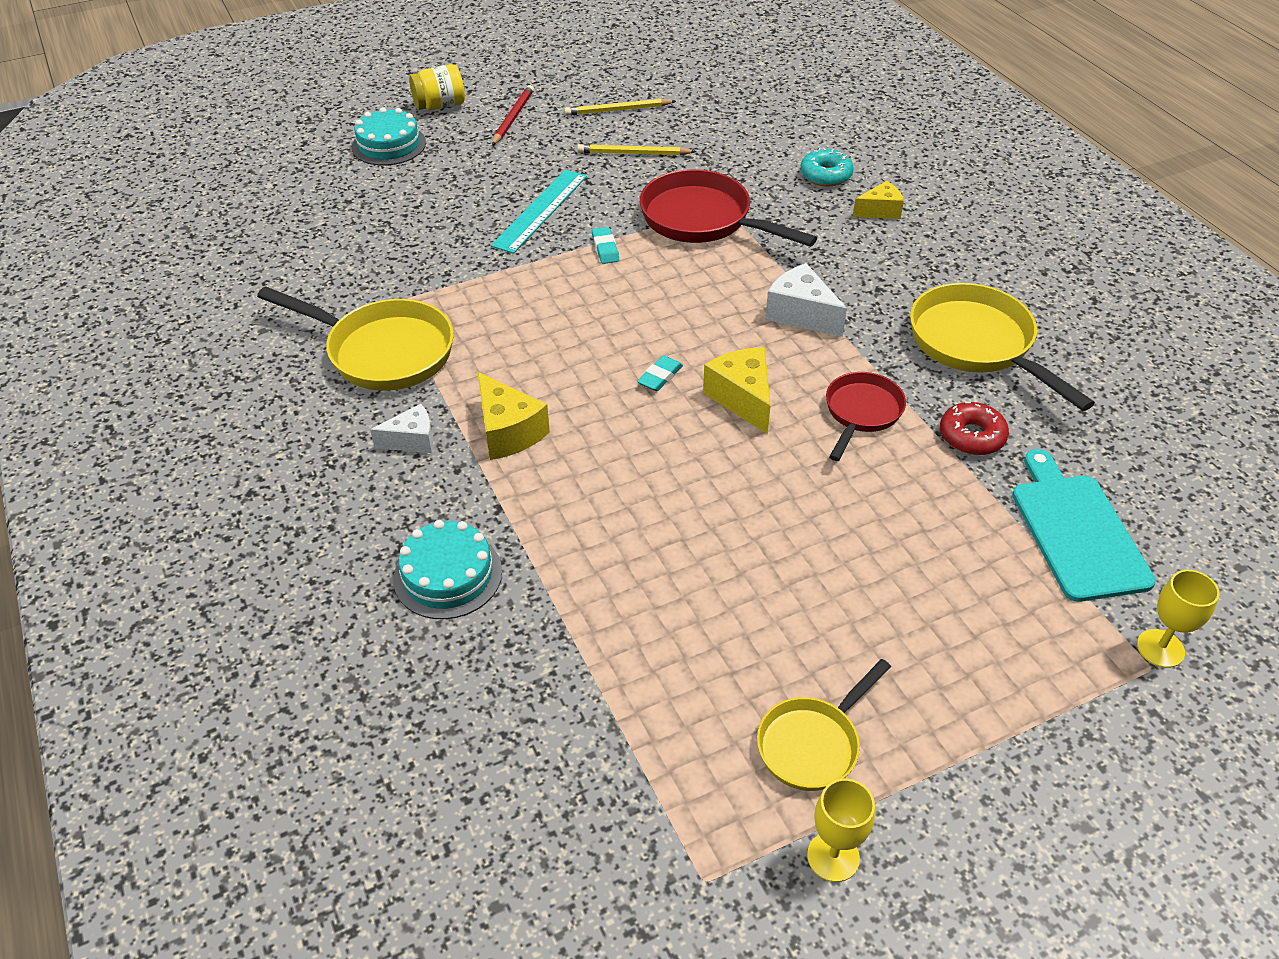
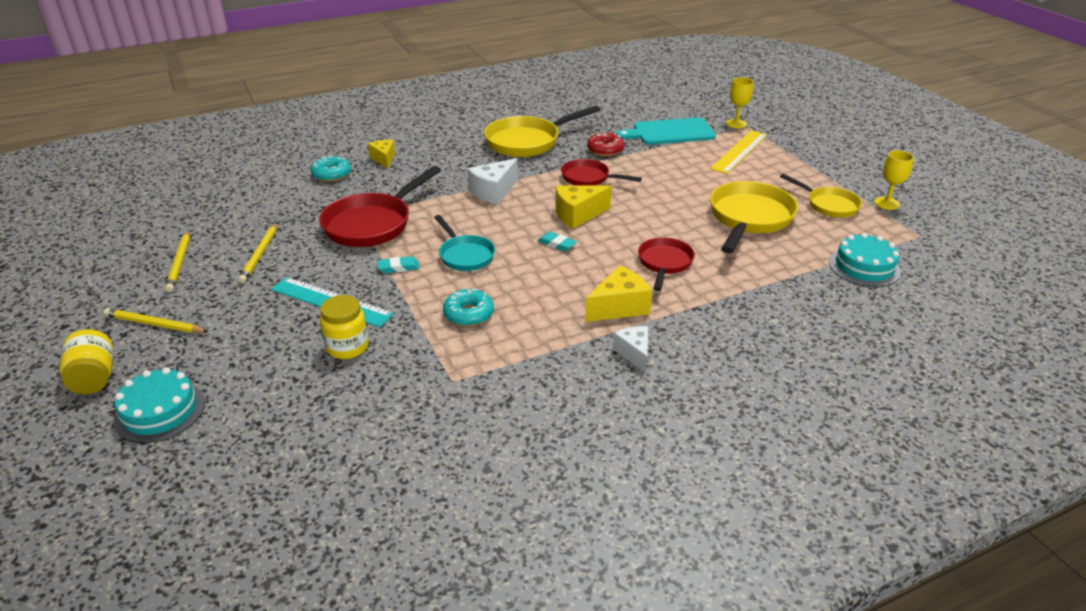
camera: 90 degrees left, 10 degrees down
yellow pan [257,286,454,391] -> yellow pan moved to [710,181,798,254]
turquoise cake [393,520,502,619] -> turquoise cake moved to [829,233,901,287]
red pencil [492,85,534,146] -> yellow pencil [103,308,209,333]
none -> yellow jar [320,295,369,359]
none -> turquoise pan [434,215,495,271]
none -> turquoise donut [443,289,494,326]
none -> red pan [638,237,695,291]
none -> yellow ruler [710,130,767,174]

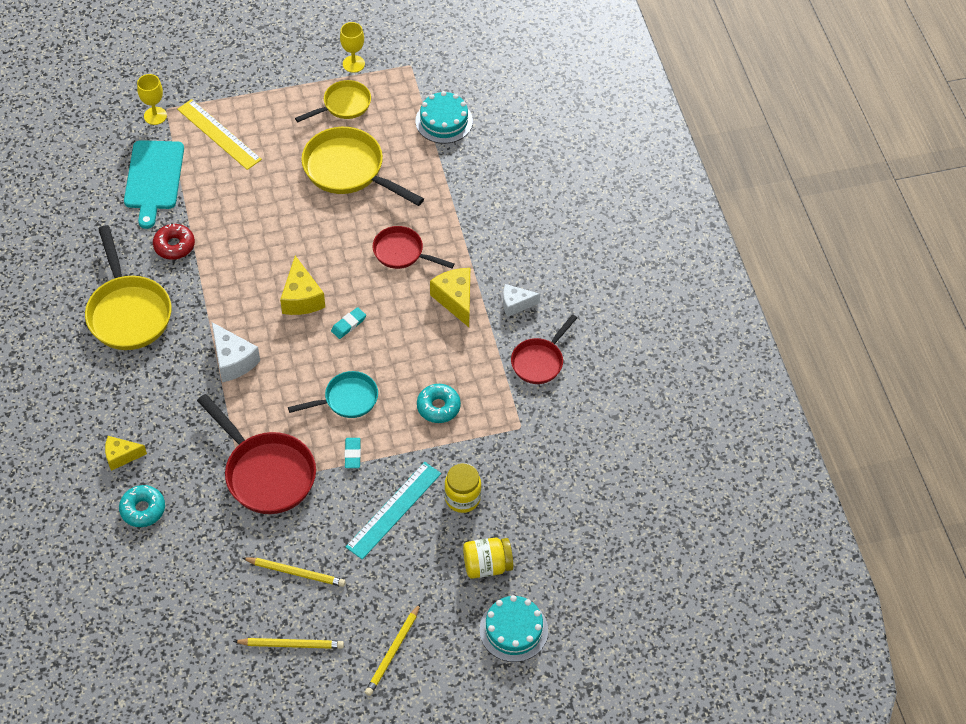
camera: 80 degrees left, 20 degrees up
yellow jar [60,329,113,394] -> yellow jar moved to [463,538,513,579]
red pan [561,159,642,186] -> red pan moved to [511,314,577,384]

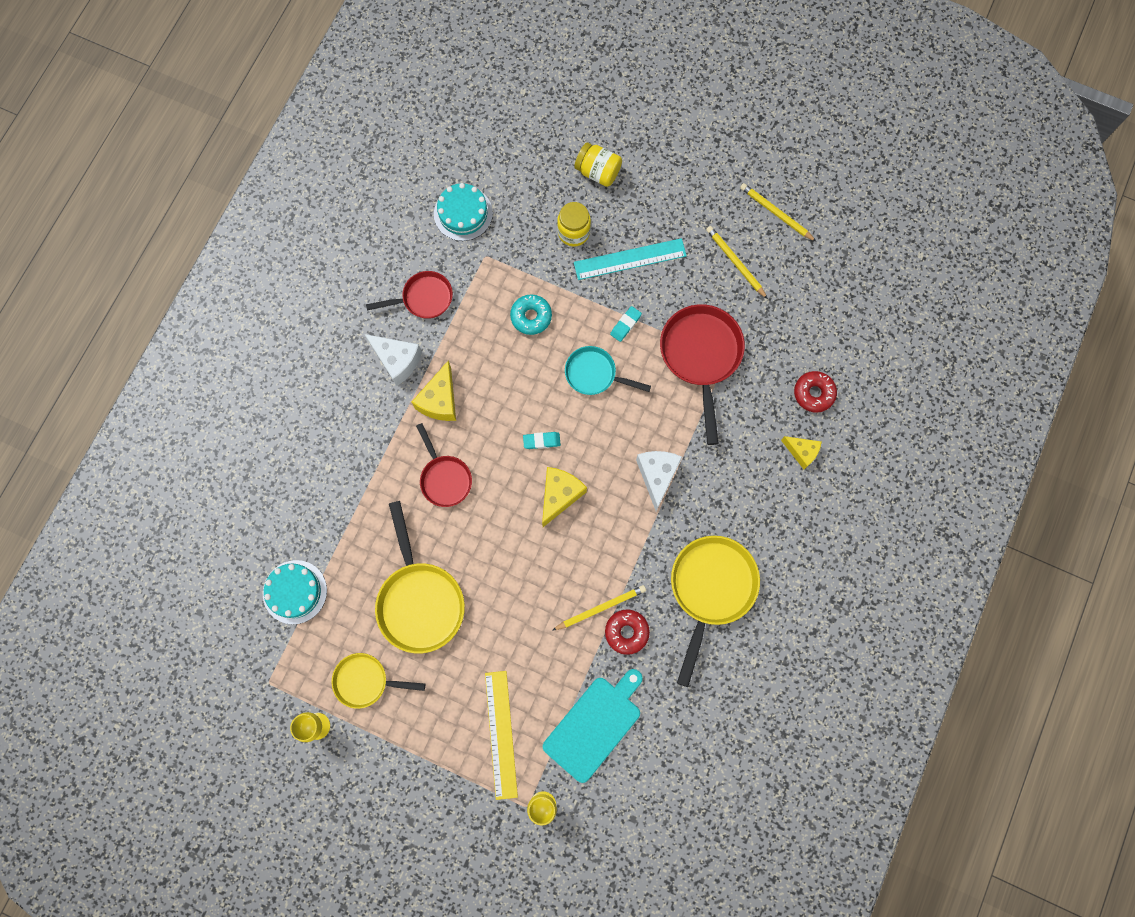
camera: 140 degrees left, 20 degrees up
turquoise donut [119,485,165,527] -> red donut [794,371,837,413]
yellow pencil [365,604,420,696] -> yellow pencil moved to [552,585,646,631]
turquoise cake [480,595,548,662] -> turquoise cake moved to [434,183,493,241]
white cheese [503,284,540,317] -> white cheese [365,334,422,386], size x1.51

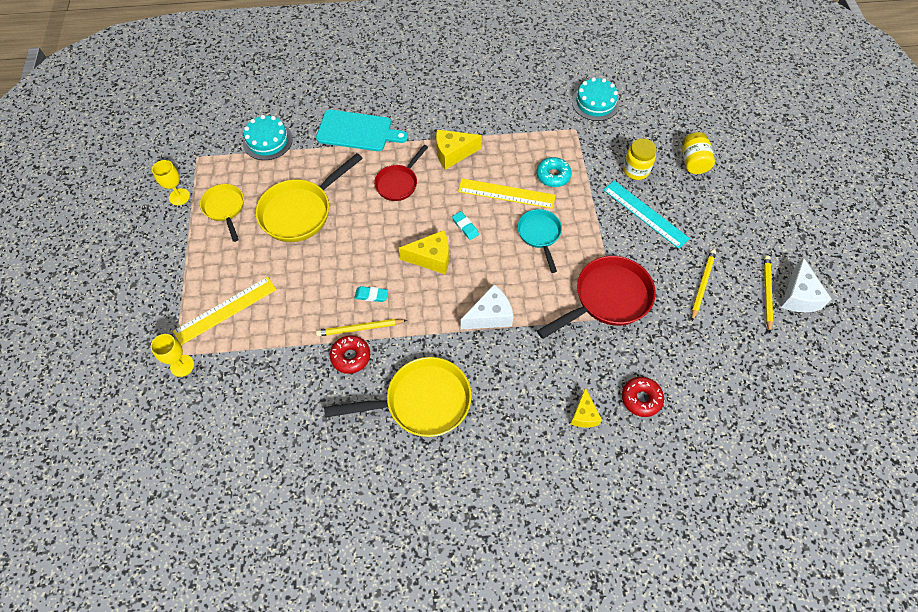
camera: 60 degrees right, 15 degrees down
white cheese [365,334,422,386] -> white cheese moved to [781,257,831,312]
red pan [366,271,453,319] -> none
turquoise cutting board [543,669,643,783] -> turquoise cutting board moved to [316,110,408,151]
yellow pencil [552,585,646,631] -> yellow pencil turned 135 degrees clockwise [316,319,407,336]
turquoise eraser [610,306,642,342] -> turquoise eraser moved to [355,286,388,302]
none -> yellow ruler [458,178,556,209]

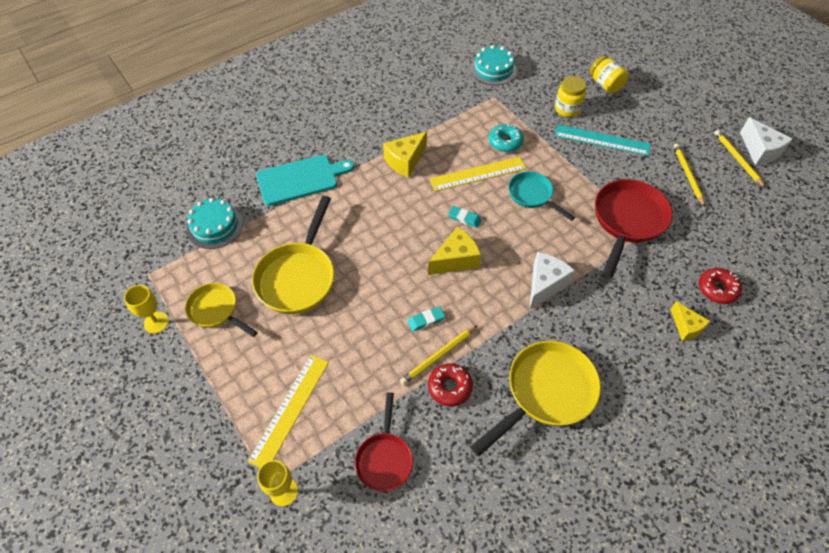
camera: 30 degrees left, 5 degrees down
red pan [374,145,428,201] -> red pan moved to [355,392,413,491]

